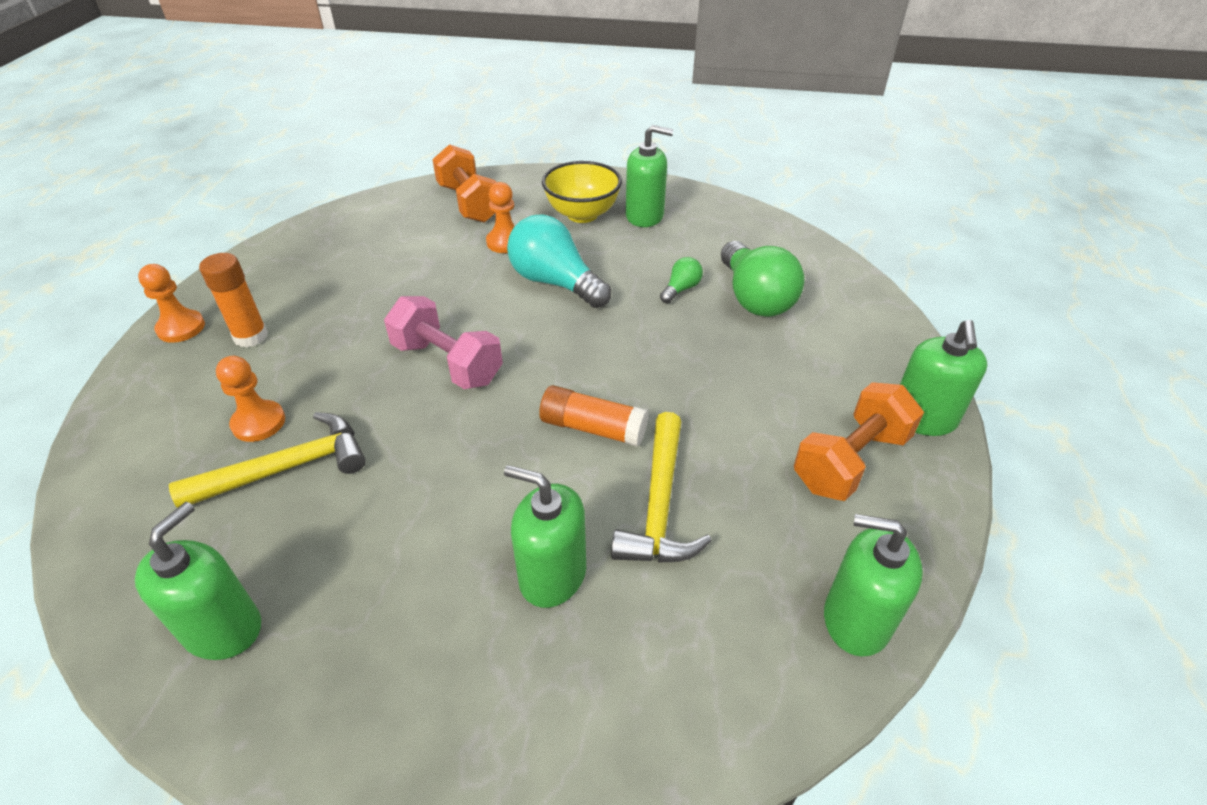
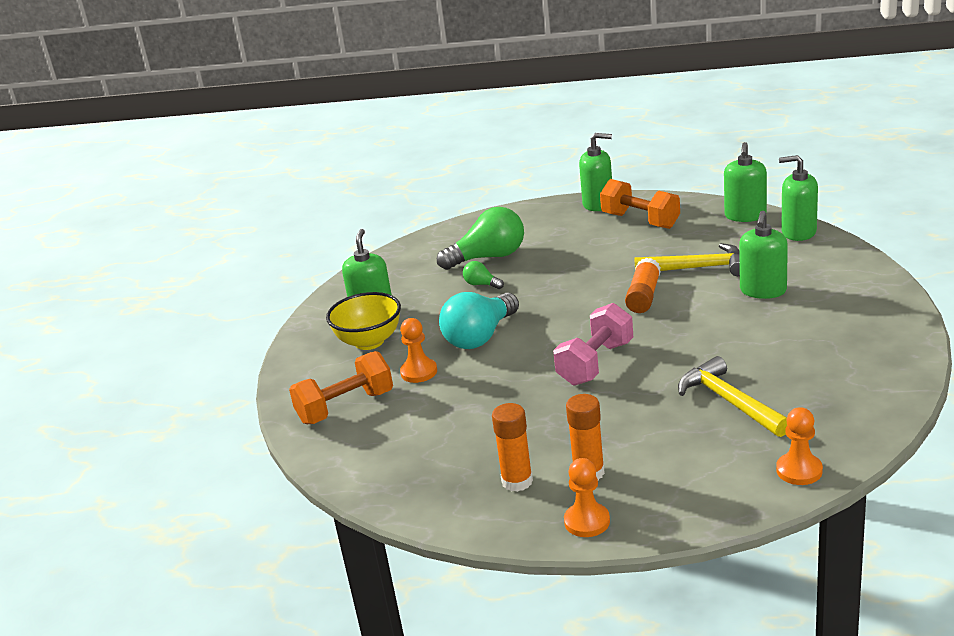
camera: 90 degrees left, 15 degrees down
green soap dispenser [135,502,261,660] -> green soap dispenser moved to [779,155,818,241]
orange pawn [216,356,285,442] -> orange pawn moved to [776,407,823,485]
none -> orange glue stick [492,403,533,492]

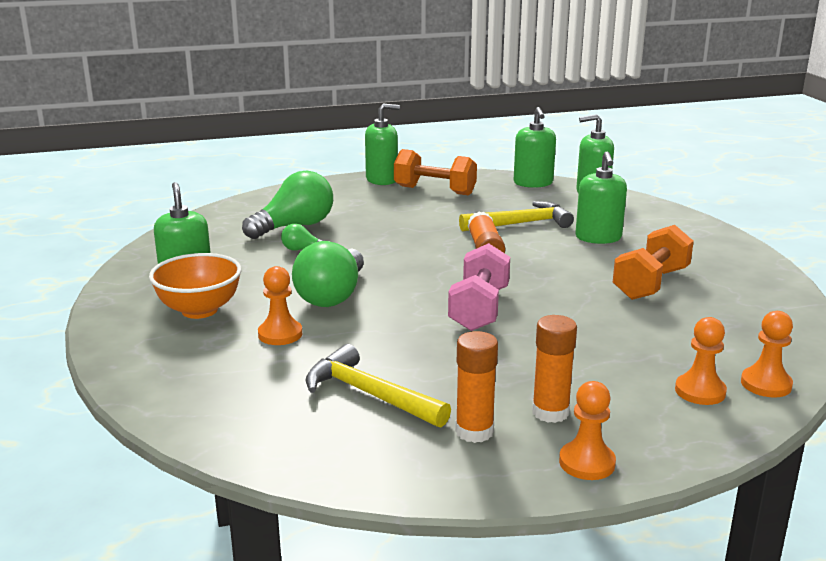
camera: 25 degrees left, 5 degrees down
orange dumbbell [289,351,393,424] -> orange dumbbell moved to [613,225,694,300]
yellow bowl [326,292,401,350] -> orange bowl [149,253,242,319]
turquoise light bulb [439,292,519,349] -> green light bulb [292,241,364,307]
yellow hammer [678,356,787,437] -> yellow hammer moved to [306,344,451,428]
none -> orange pawn [675,317,727,405]

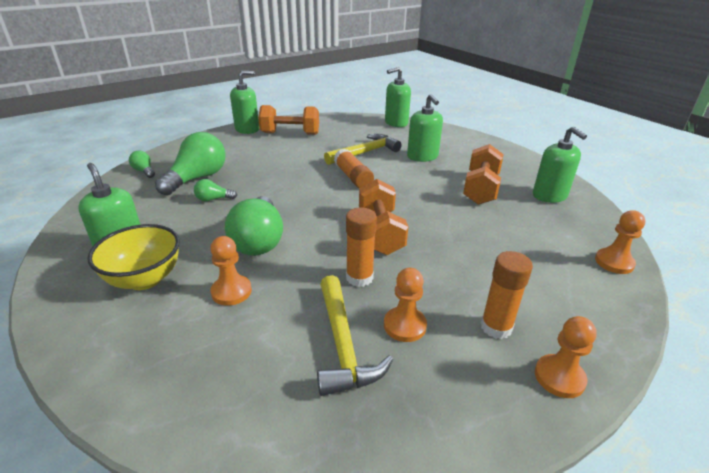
camera: 20 degrees left, 10 degrees up
orange bowl [149,253,242,319] -> yellow bowl [87,224,180,290]
yellow hammer [306,344,451,428] -> yellow hammer turned 120 degrees counterclockwise [317,275,393,396]
pink dumbbell [448,243,510,331] -> orange dumbbell [359,179,408,255]
orange glue stick [455,331,498,443] -> orange glue stick moved to [346,208,377,287]
green soap dispenser [514,107,556,188] -> green soap dispenser moved to [533,127,587,203]
orange pawn [675,317,727,405] -> orange pawn moved to [384,268,427,342]
none -> green light bulb [129,151,155,178]

